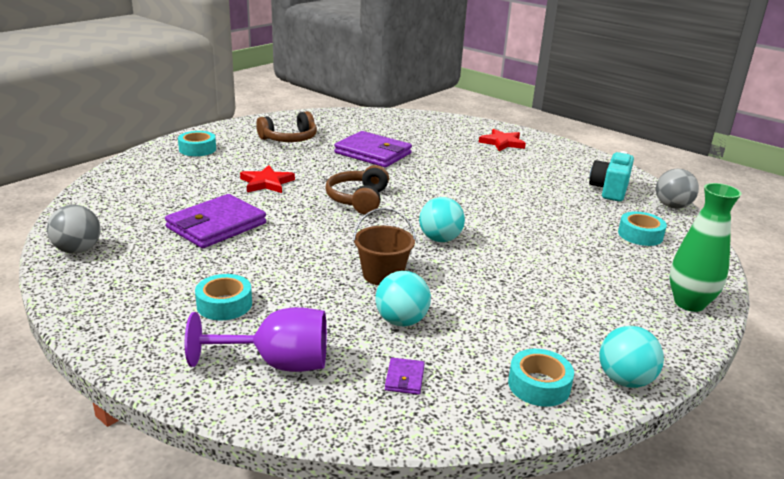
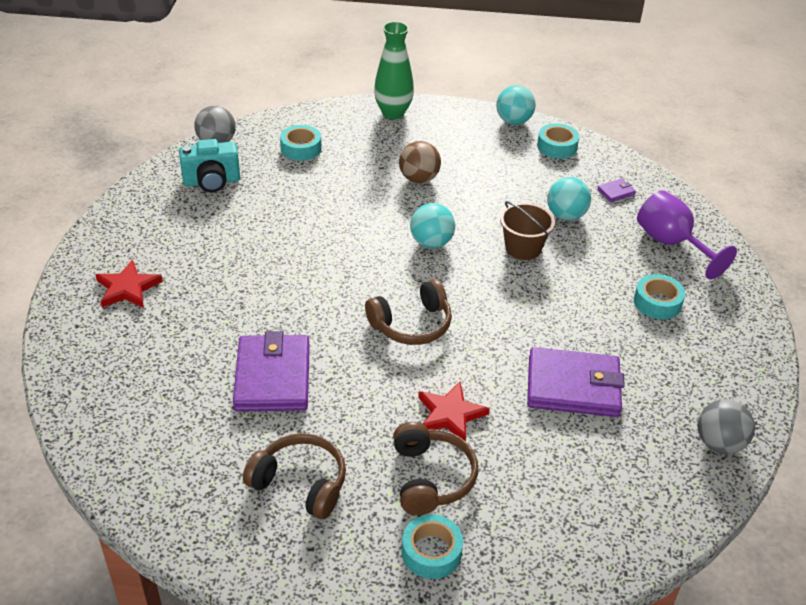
camera: 125 degrees left, 15 degrees up
none -> brown headphones [393,422,478,515]
none -> brown ball [399,141,441,183]

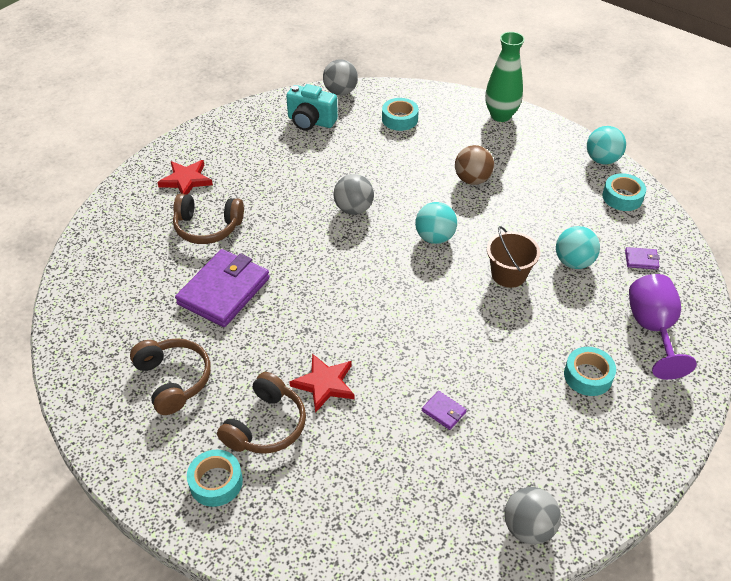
camera: 35 degrees right, 5 degrees up
brown headphones [365,279,452,345] -> brown headphones moved to [173,194,244,244]
purple wallet [527,347,625,417] -> purple wallet [422,391,467,430], size x0.41
none -> grey ball [334,174,374,215]

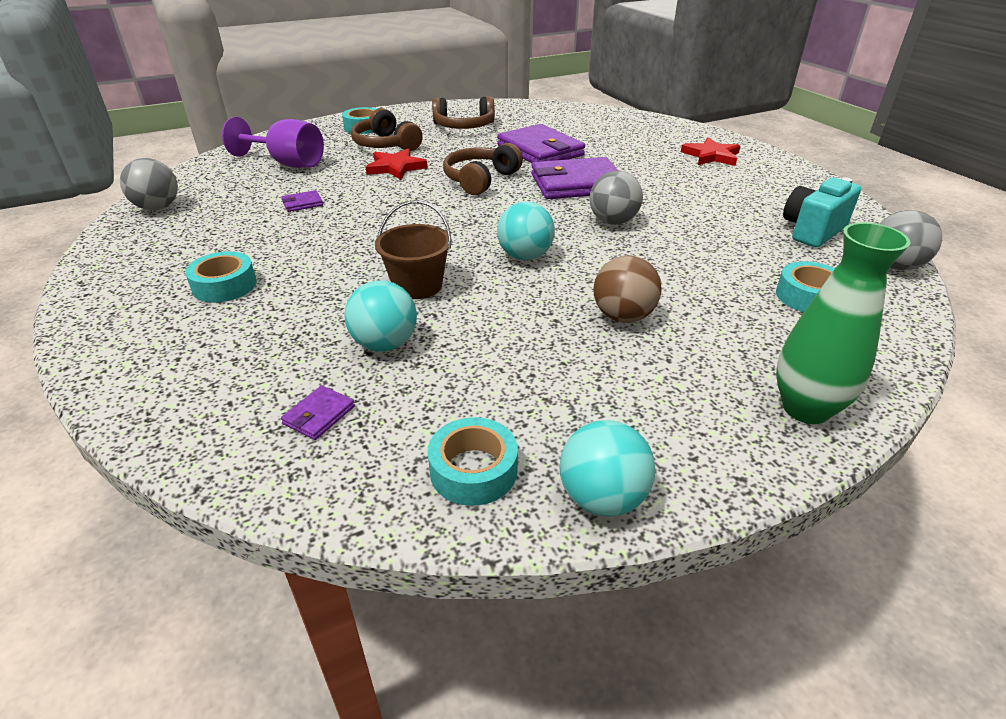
camera: 115 degrees right, 10 degrees down
brown headphones [173,194,244,244] -> brown headphones moved to [443,143,523,195]
purple goblet [629,274,697,380] -> purple goblet moved to [222,117,324,168]
none -> purple wallet [531,157,618,199]

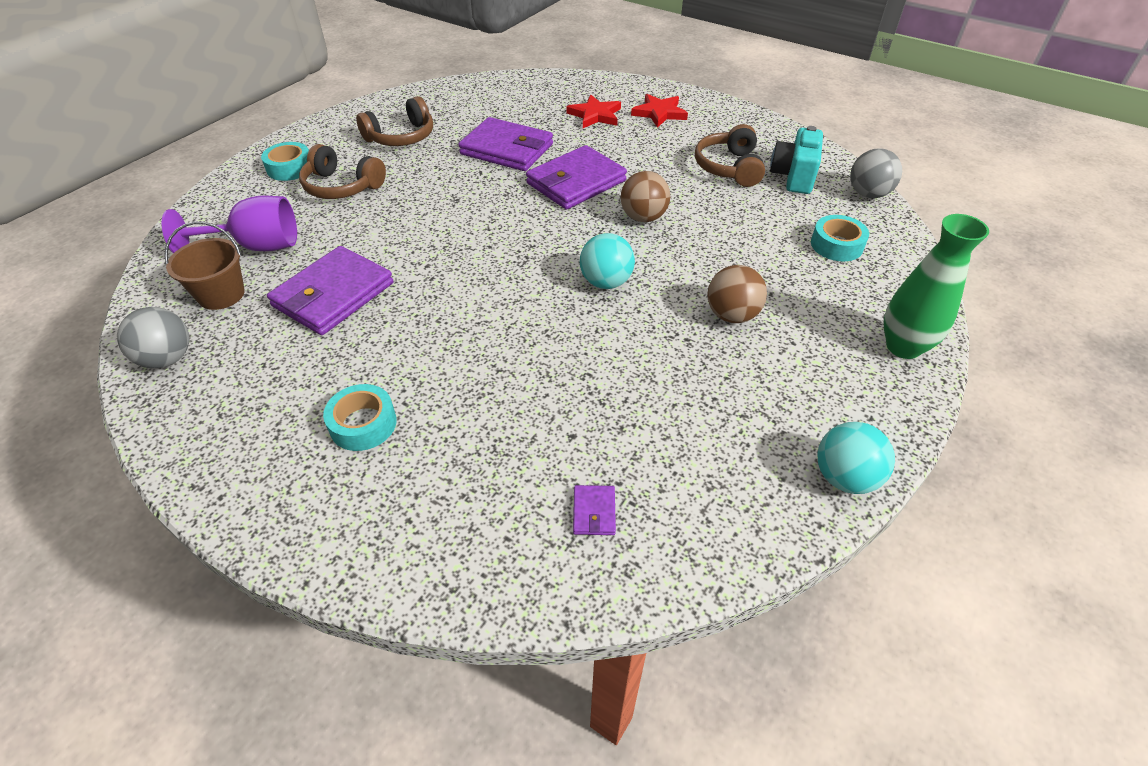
camera: 30 degrees left, 10 degrees up
purple wallet [281,190,323,212] -> purple wallet [267,246,393,335], size x2.42
turquoise ball [344,280,417,351] -> none
red star [366,149,428,180] -> red star moved to [566,95,621,128]
brown bucket [375,200,452,299] -> brown bucket moved to [164,222,245,310]
turquoise tape [428,417,518,506] -> none
brown headphones [443,143,523,195] -> brown headphones moved to [695,124,765,187]
grey ball [589,171,643,225] -> brown ball [621,171,670,222]

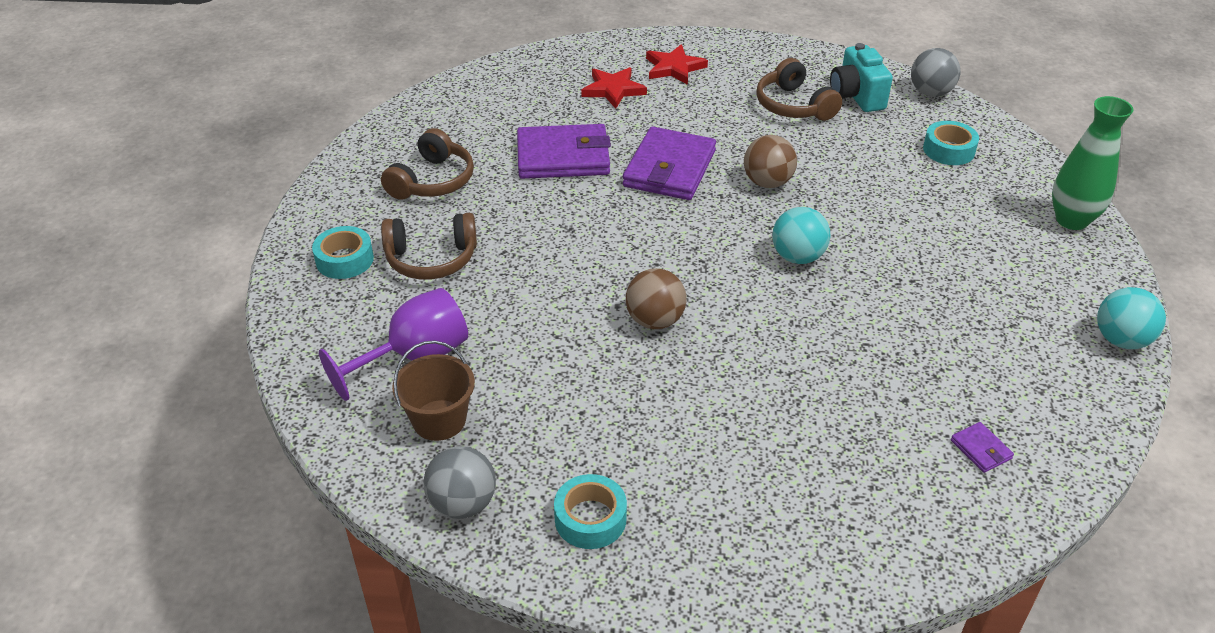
camera: 30 degrees left, 5 degrees down
purple wallet [267,246,393,335] -> none
turquoise tape [323,384,397,451] -> turquoise tape moved to [554,474,627,549]
brown ball [707,265,767,323] -> brown ball moved to [626,268,687,329]

